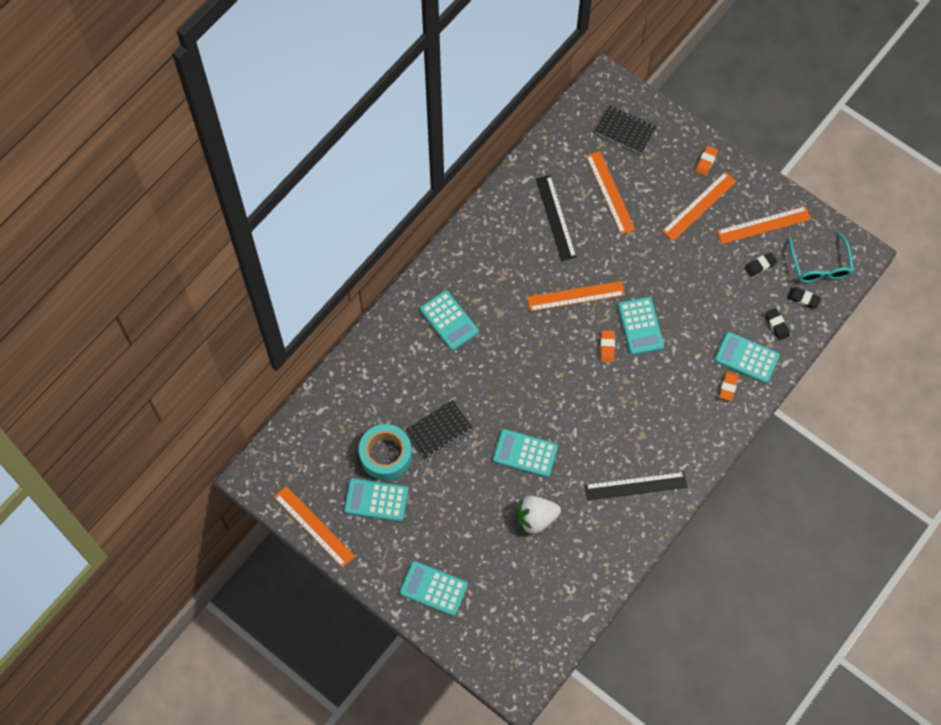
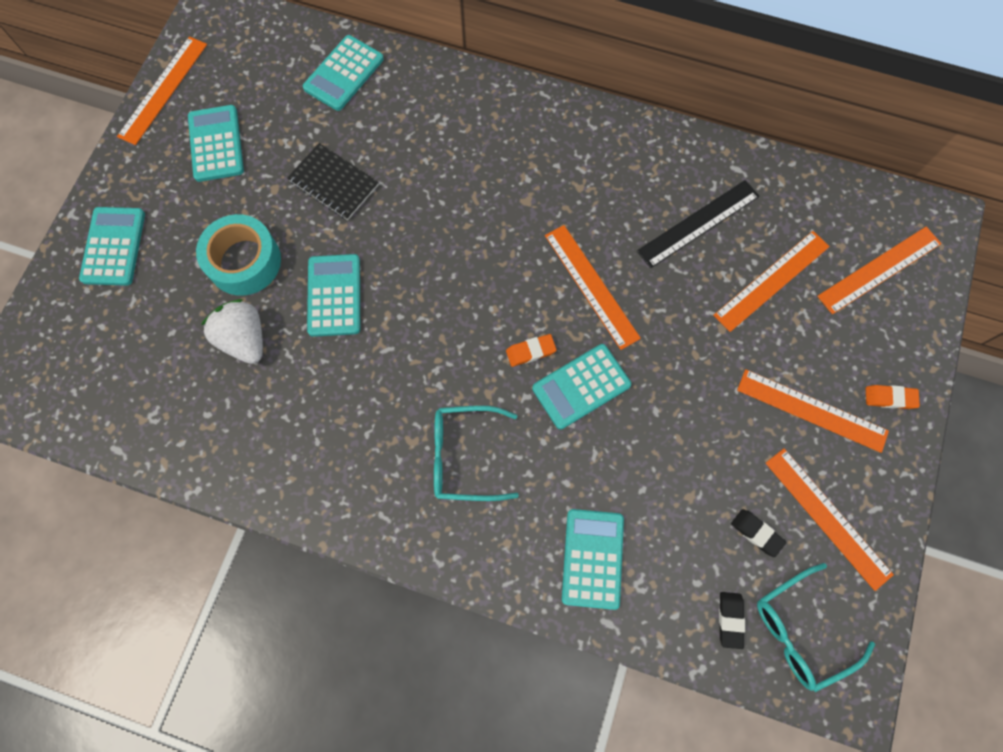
camera: 70 degrees right, 5 degrees up
turquoise tape [359,424,412,480] -> turquoise tape moved to [196,214,281,296]
turquoise calculator [420,290,479,351] -> turquoise calculator moved to [303,35,384,111]
black ruler [585,472,687,500] -> none
black notebook [595,106,656,154] -> orange ruler [817,227,942,314]
orange eraser [719,371,739,401] -> none
black eraser [765,308,790,341] -> none
none -> turquoise glasses [434,405,519,501]

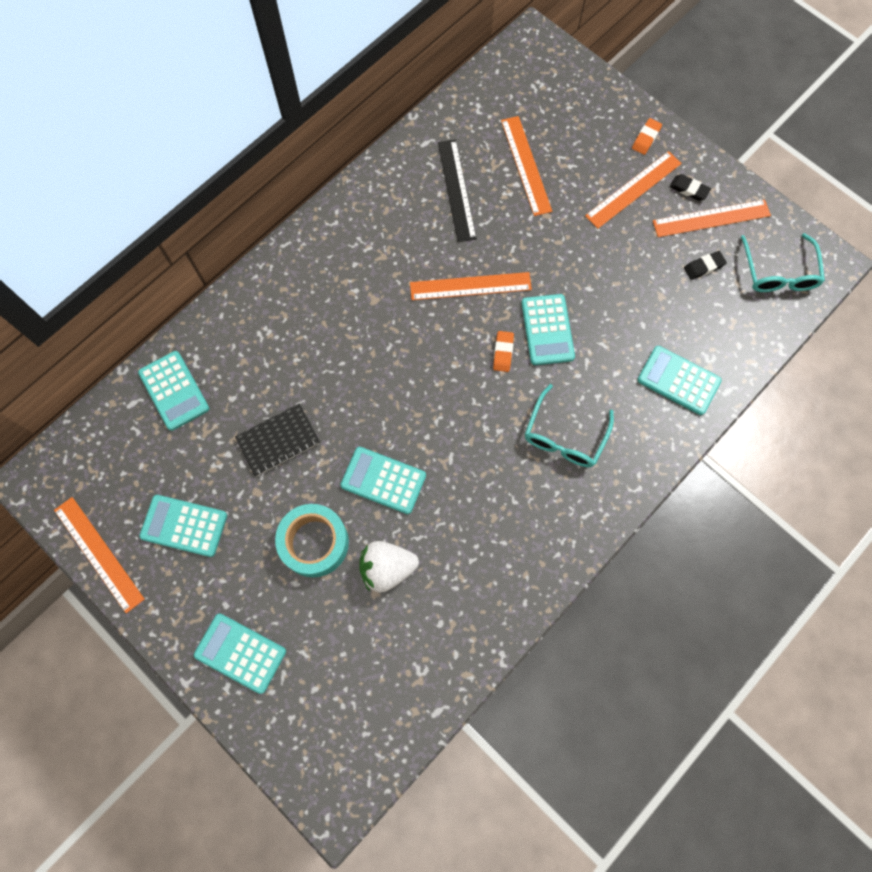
camera: 65 degrees left, 0 degrees up
black eraser [719,592,745,649] -> black eraser moved to [670,174,711,201]
orange ruler [817,227,942,314] -> none

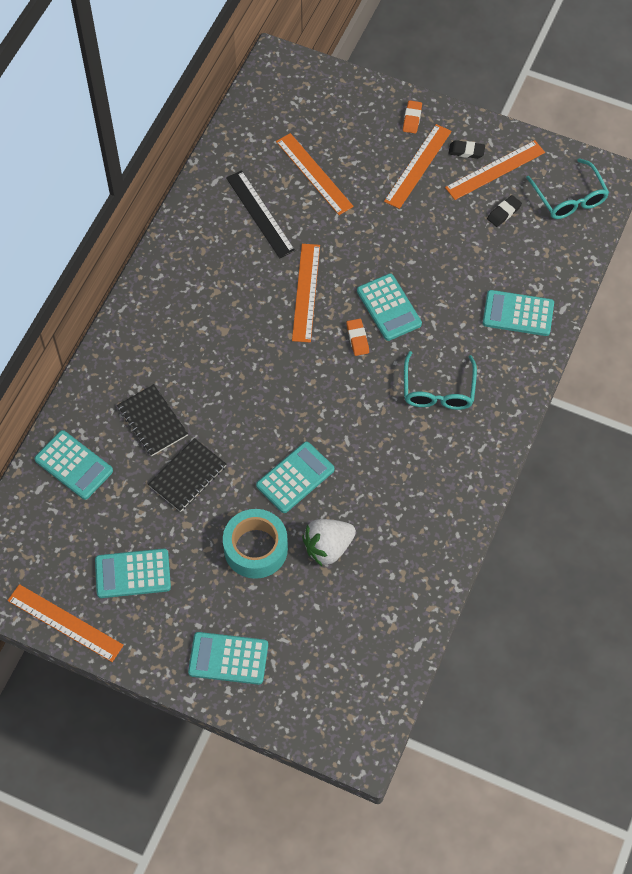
camera: 20 degrees left, 10 degrees down
turquoise calculator [340,447,426,514] -> turquoise calculator turned 135 degrees clockwise [256,442,335,513]
orange ruler [410,272,532,300] -> orange ruler turned 60 degrees counterclockwise [292,244,320,343]
none -> black notebook [117,384,188,456]

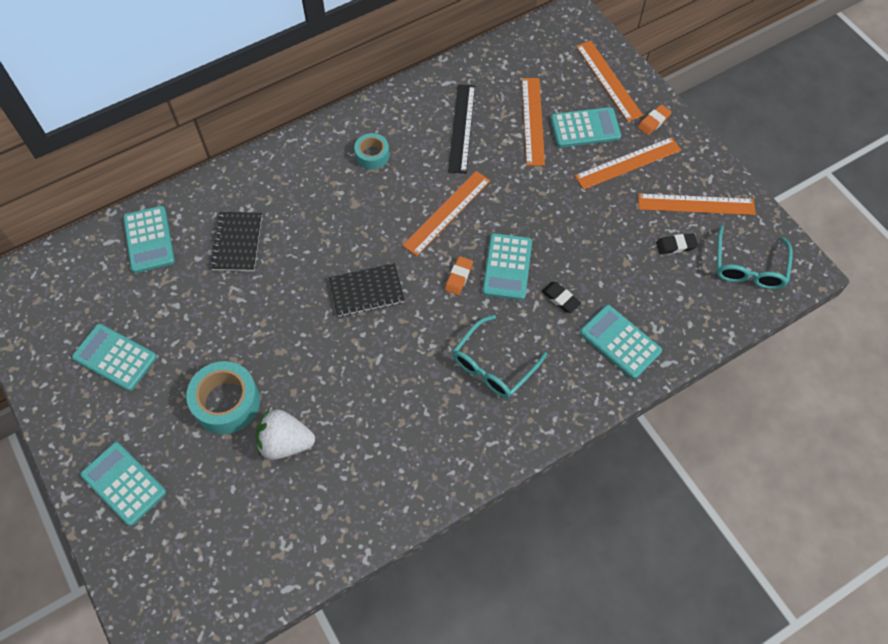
camera: 35 degrees right, 0 degrees up
orange ruler [7,584,124,662] -> orange ruler moved to [576,41,643,122]
black notebook [148,438,226,512] -> black notebook moved to [329,263,405,317]
turquoise calculator [256,442,335,513] -> turquoise calculator moved to [550,107,621,147]
black eraser [448,140,485,159] -> black eraser moved to [542,282,581,313]
none -> turquoise tape [354,133,389,169]

